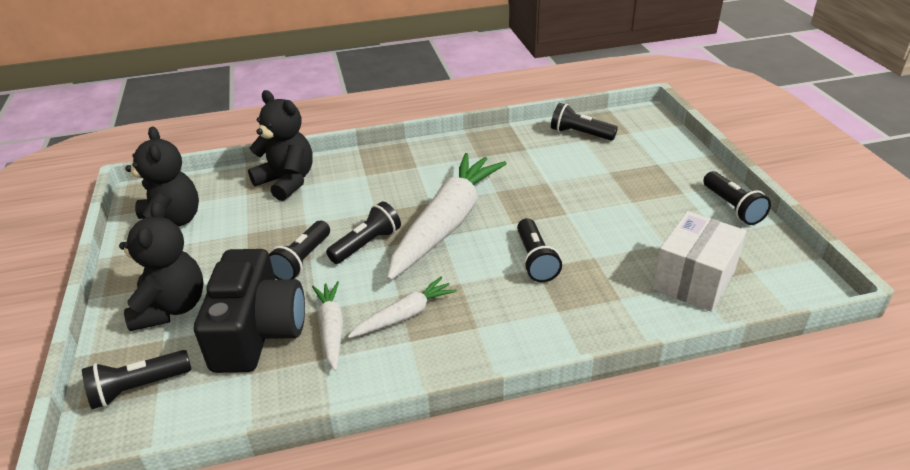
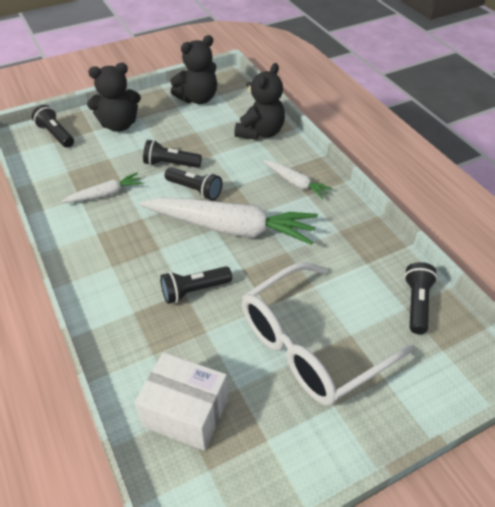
camera: 75 degrees right, 10 degrees up
black camera [194,249,305,373] -> none
white carrot [348,277,457,338] -> white carrot moved to [263,160,333,199]
black flashlight [703,171,771,225] -> none
none -> white glasses [242,262,413,406]

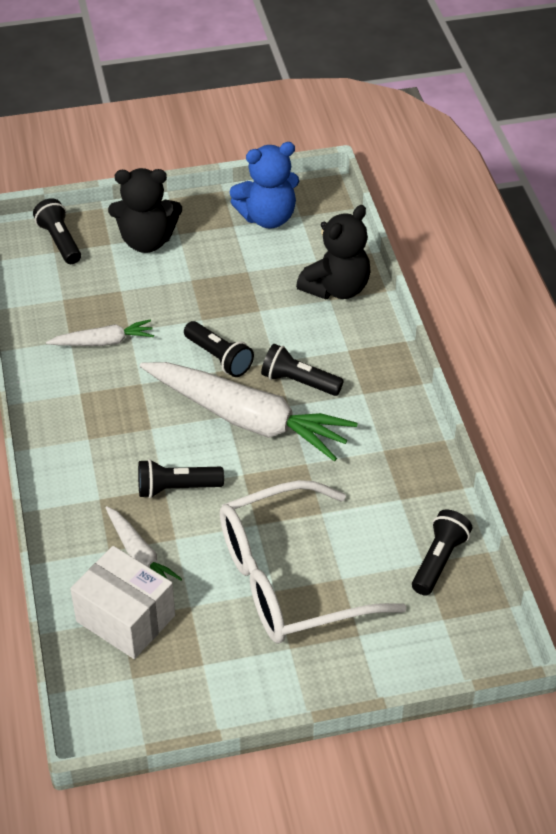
camera: 15 degrees right, 0 degrees up
black flashlight [143,140,202,168] -> black flashlight moved to [261,344,344,396]
black teddy bear [170,35,217,104] -> blue teddy bear [229,142,299,229]
white carrot [263,160,333,199] -> white carrot moved to [105,506,182,580]

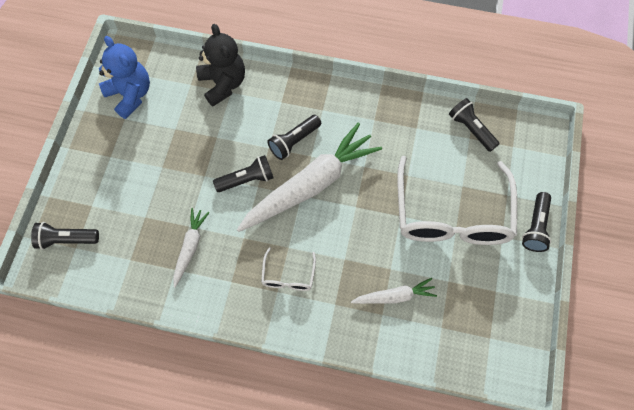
camera: 65 degrees left, 20 degrees up
white box [70,546,175,659] -> none
black teddy bear [108,168,182,253] -> none
black flashlight [138,459,224,498] -> black flashlight moved to [522,192,551,252]
blue teddy bear [229,142,299,229] -> blue teddy bear turned 45 degrees counterclockwise [99,36,150,119]
none -> white glasses [261,247,316,291]

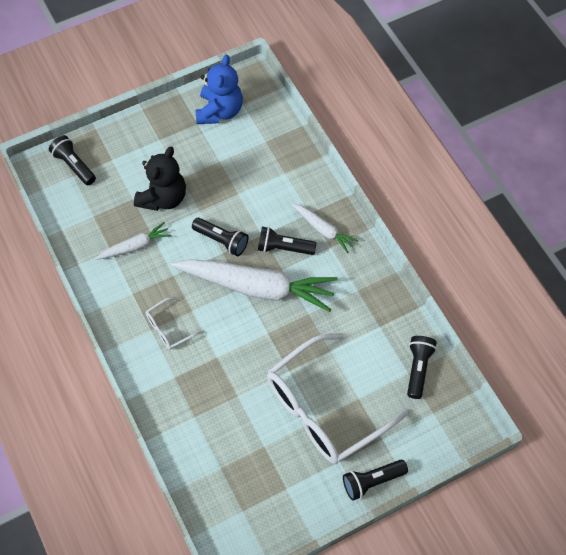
camera: 50 degrees right, 5 degrees down
black teddy bear [196,24,245,106] -> black teddy bear moved to [134,147,186,211]
white carrot [351,278,437,304] -> white carrot moved to [292,203,358,253]

